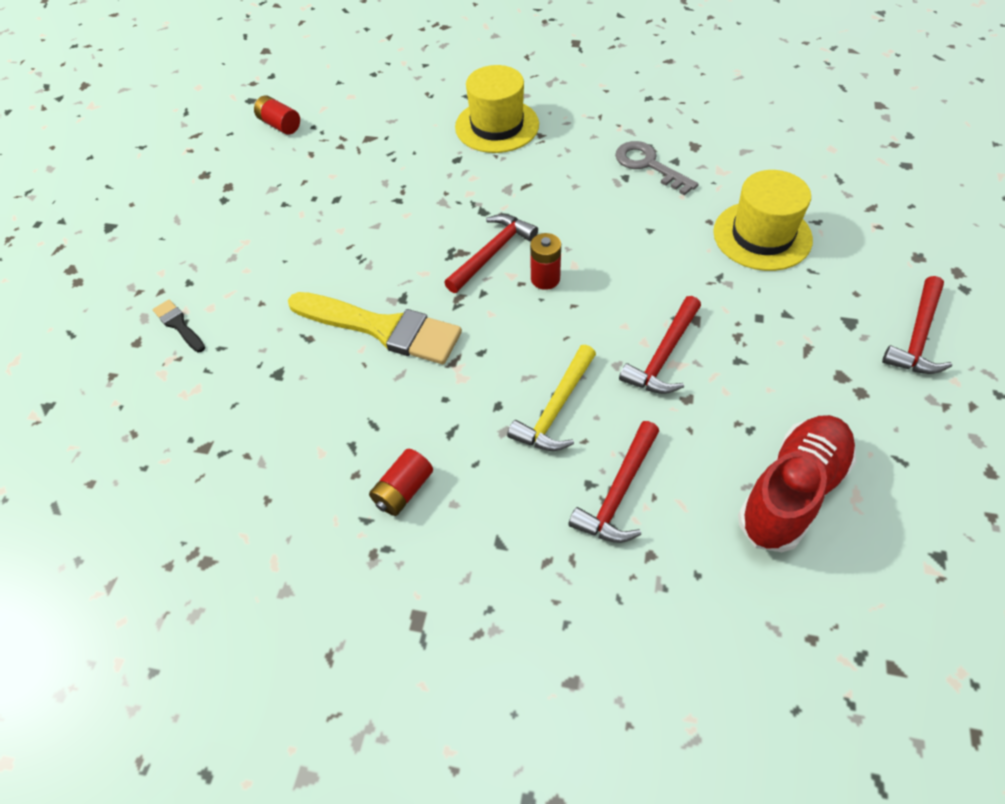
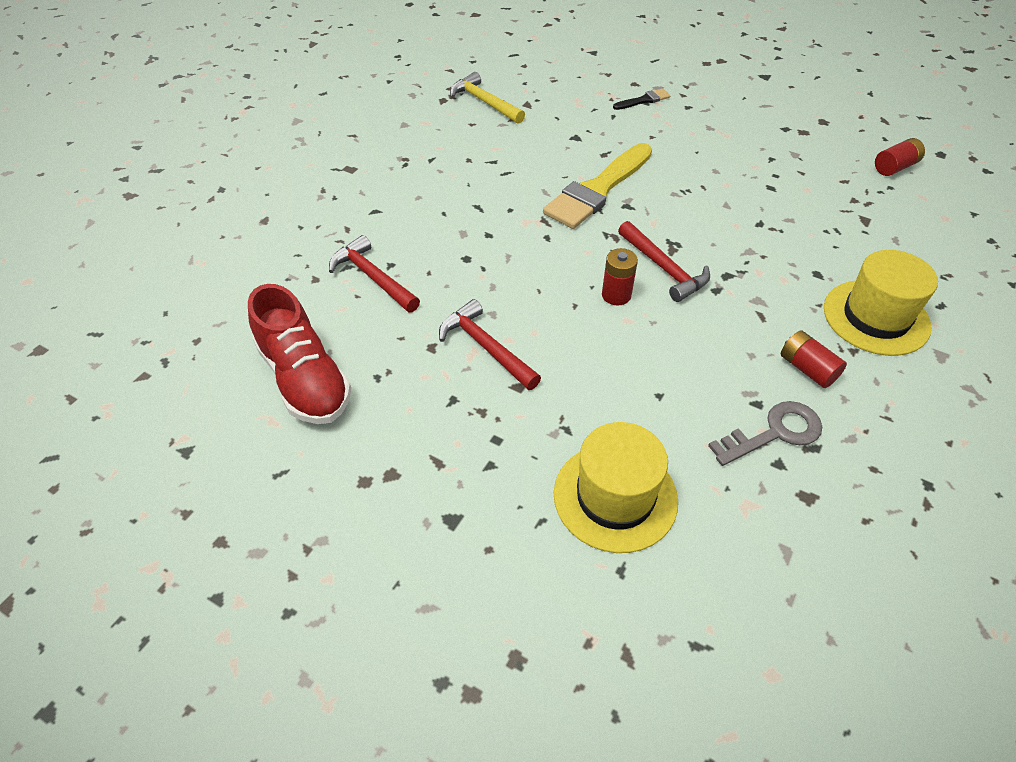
camera: 105 degrees right, 5 degrees down
red battery [369,449,433,516] -> red battery moved to [781,330,847,388]
yellow hammer [507,345,596,451] -> yellow hammer moved to [450,72,525,124]
red hammer [882,276,952,374] -> none

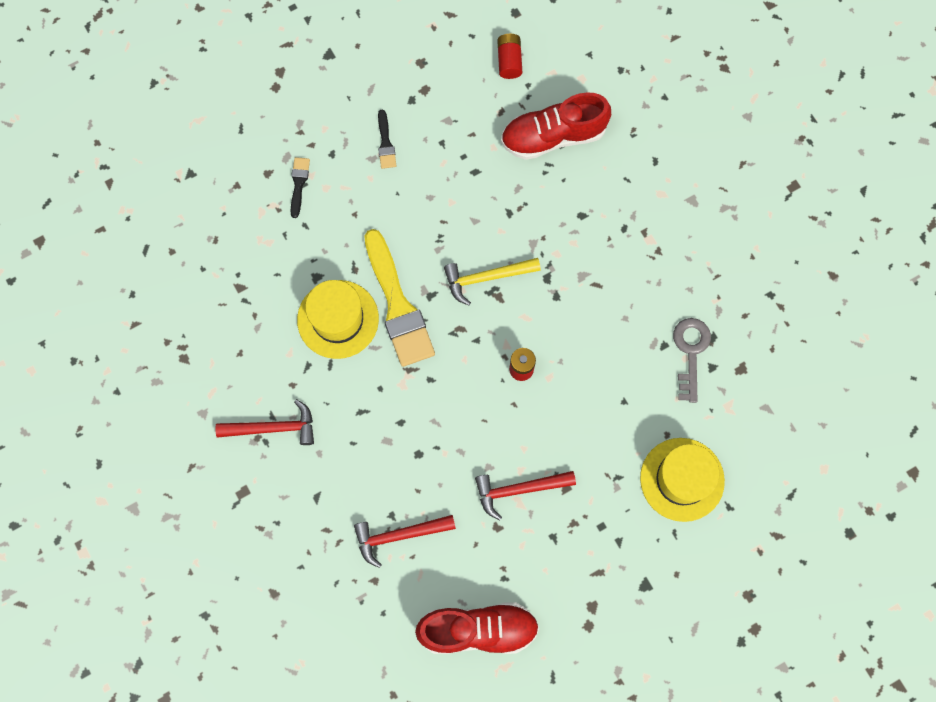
camera: 60 degrees left, 25 degrees up
yellow hammer [450,72,525,124] -> yellow hammer moved to [444,258,541,306]
red hammer [618,221,710,302] -> red hammer moved to [215,399,314,445]
red battery [781,330,847,388] -> none
yellow hat [824,250,938,356] -> yellow hat moved to [297,280,379,359]
none -> black brush [378,110,396,169]
none -> red shoe [501,92,611,160]

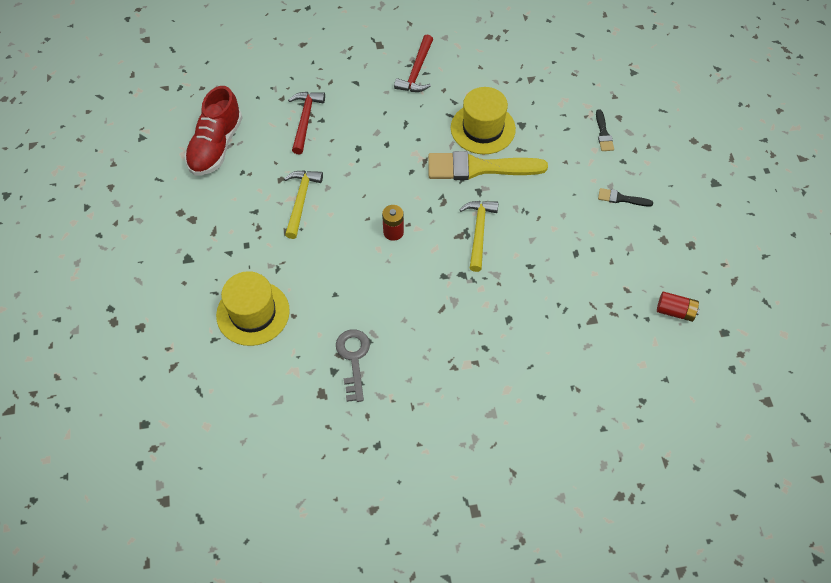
camera: 110 degrees right, 15 degrees down
black brush [291,157,310,218] -> black brush turned 60 degrees clockwise [596,109,614,151]
red hammer [475,471,576,520] -> yellow hammer [284,170,323,239]
red shoe [501,92,611,160] -> none
grey key [673,318,711,403] -> grey key turned 120 degrees counterclockwise [336,329,370,402]

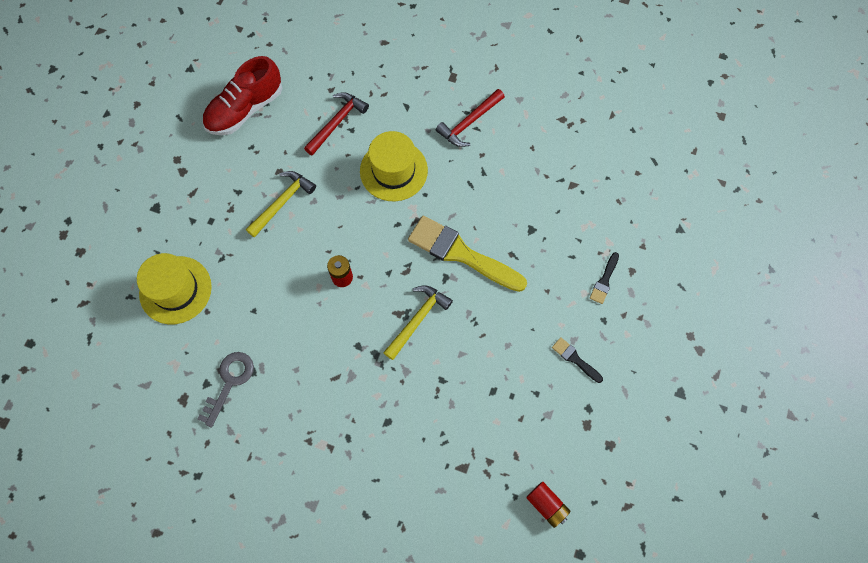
camera: 30 degrees right, 10 degrees up
yellow hat [451,87,516,154] -> yellow hat moved to [360,131,428,201]

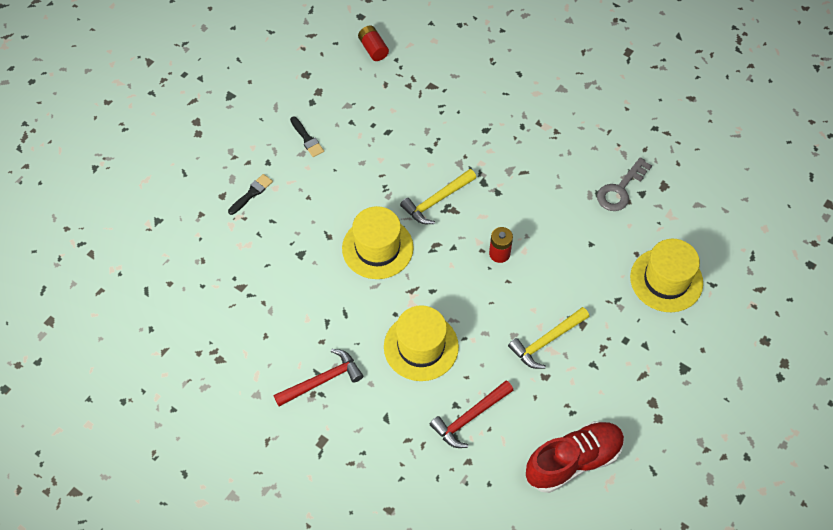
camera: 165 degrees left, 10 degrees down
yellow brush [408,216,527,292] -> yellow hat [342,206,414,279]

